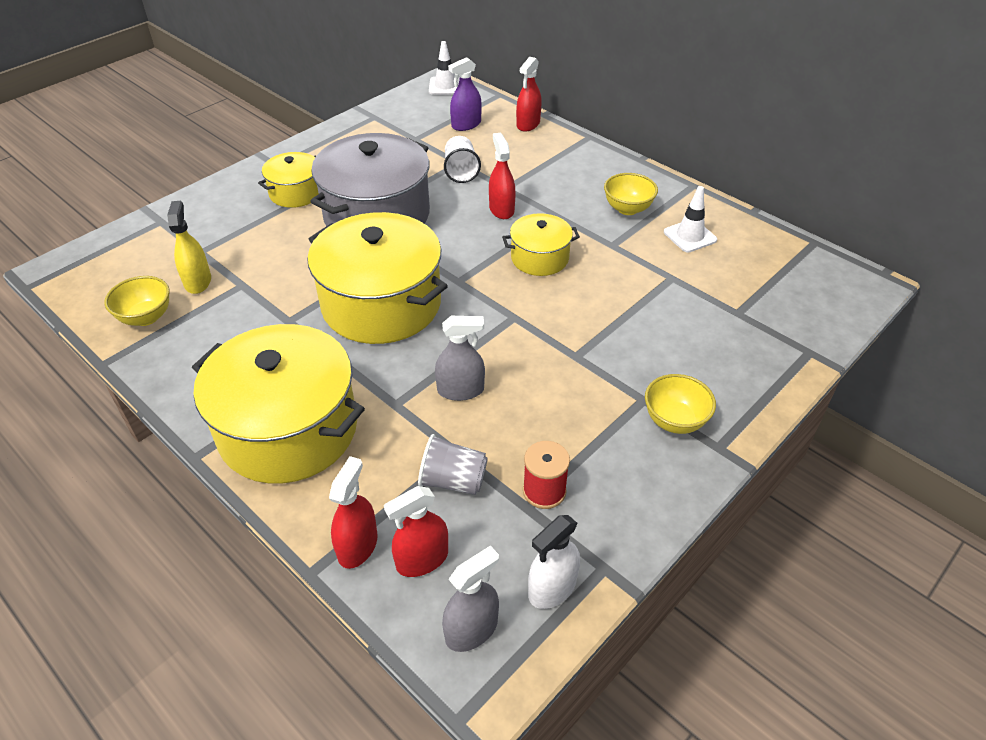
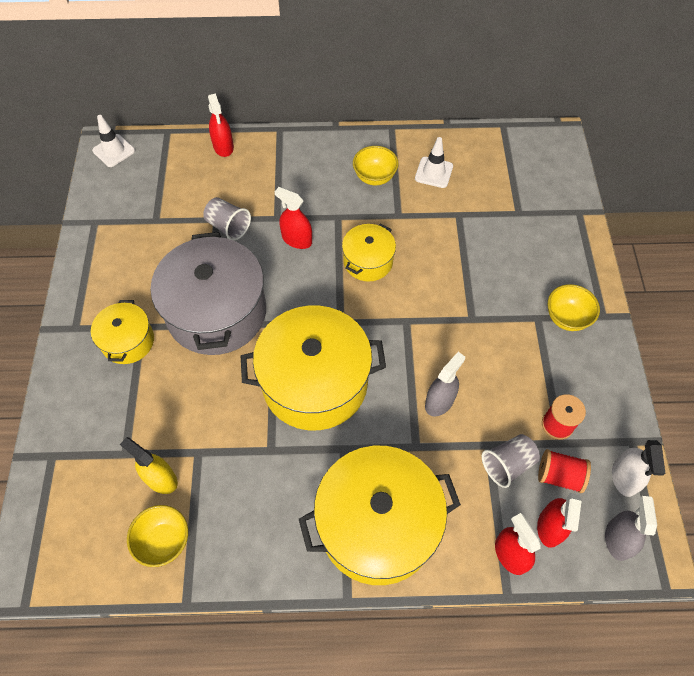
camera: 45 degrees left, 15 degrees up
white cup [444,136,481,183] -> grey cup [203,197,251,241]
purple spray bottle [448,57,482,131] -> none
none -> red spool [538,449,591,493]

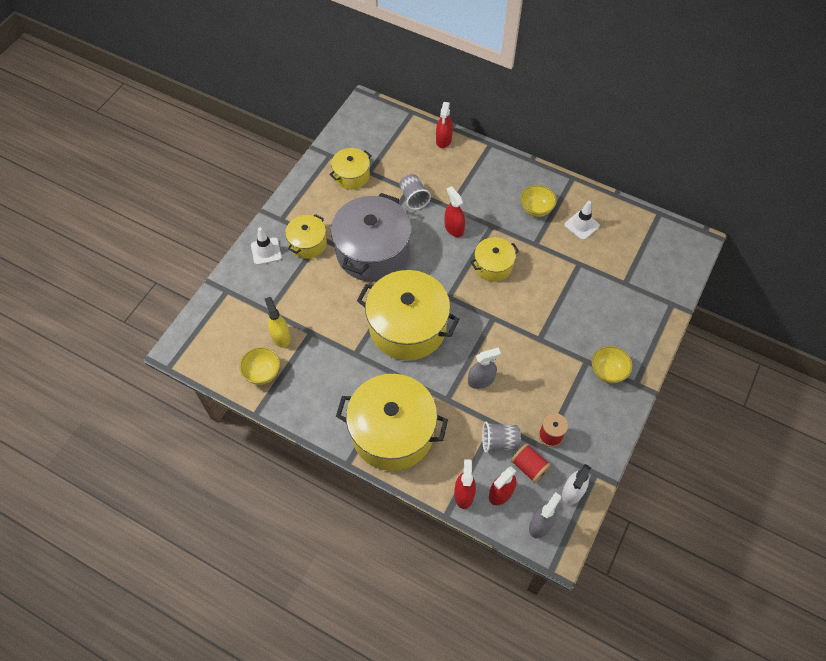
camera: 30 degrees right, 0 degrees up
white traffic cone [92,115,135,167] -> white traffic cone moved to [251,227,282,265]
none -> yellow pot [329,148,371,189]

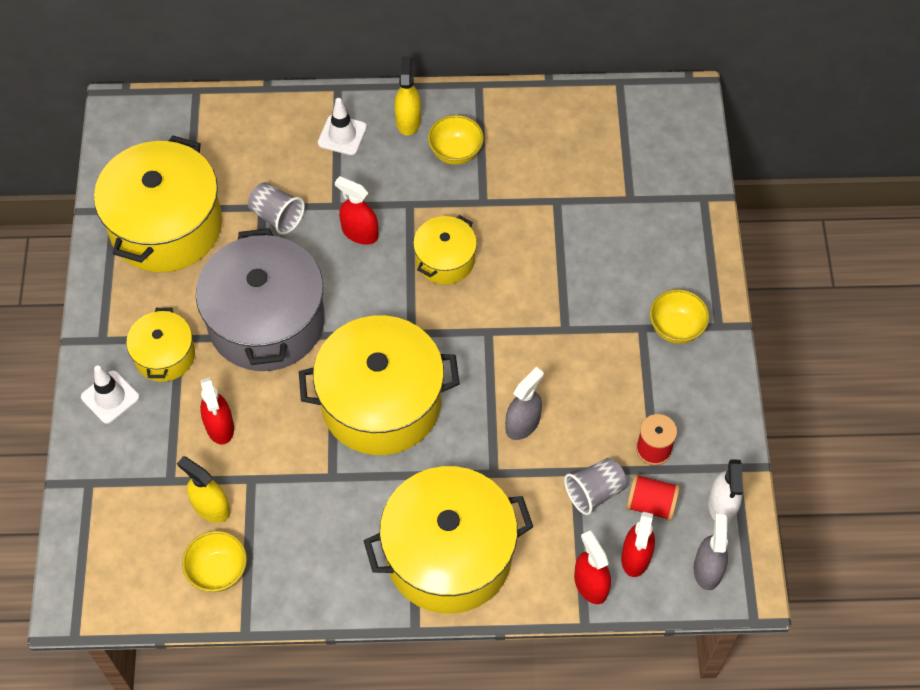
camera: 30 degrees left, 0 degrees up
yellow pot [329,148,371,189] -> yellow pot [94,135,222,272], size x1.93
red spray bottle [436,102,453,148] -> red spray bottle moved to [200,377,234,445]
white traffic cone [564,201,600,240] -> white traffic cone moved to [318,98,367,155]
none -> yellow spray bottle [395,56,421,136]

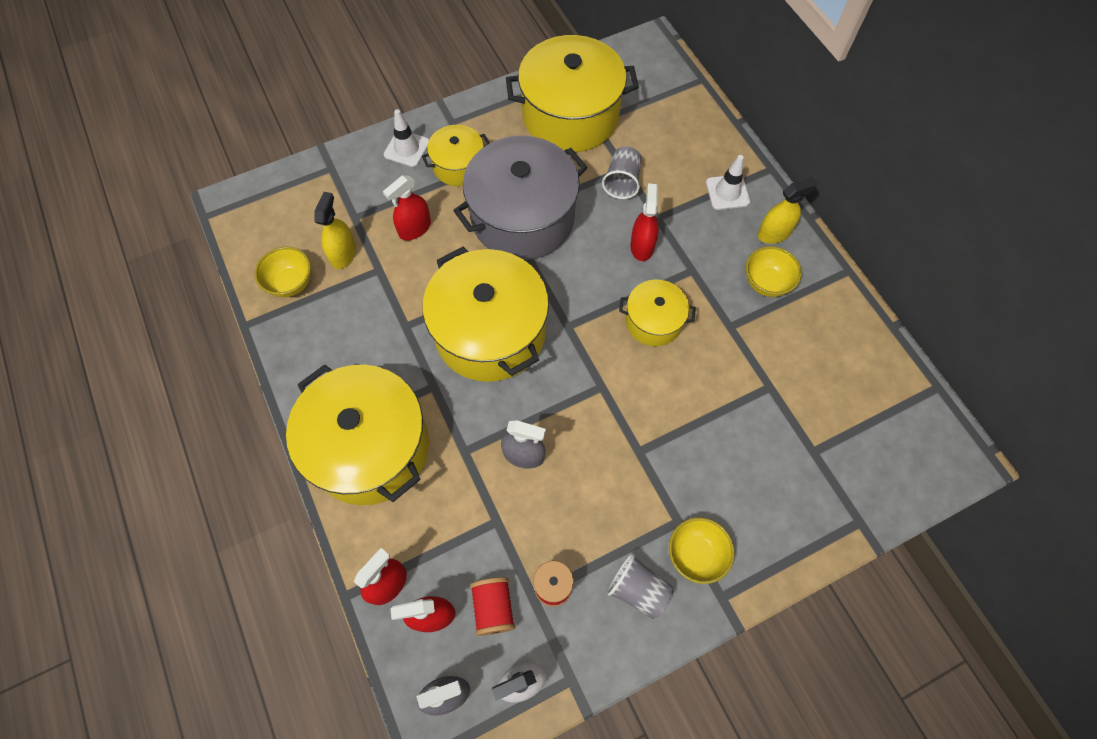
camera: 65 degrees right, 5 degrees up
grey cup [564,458,627,515] -> grey cup moved to [607,553,673,619]

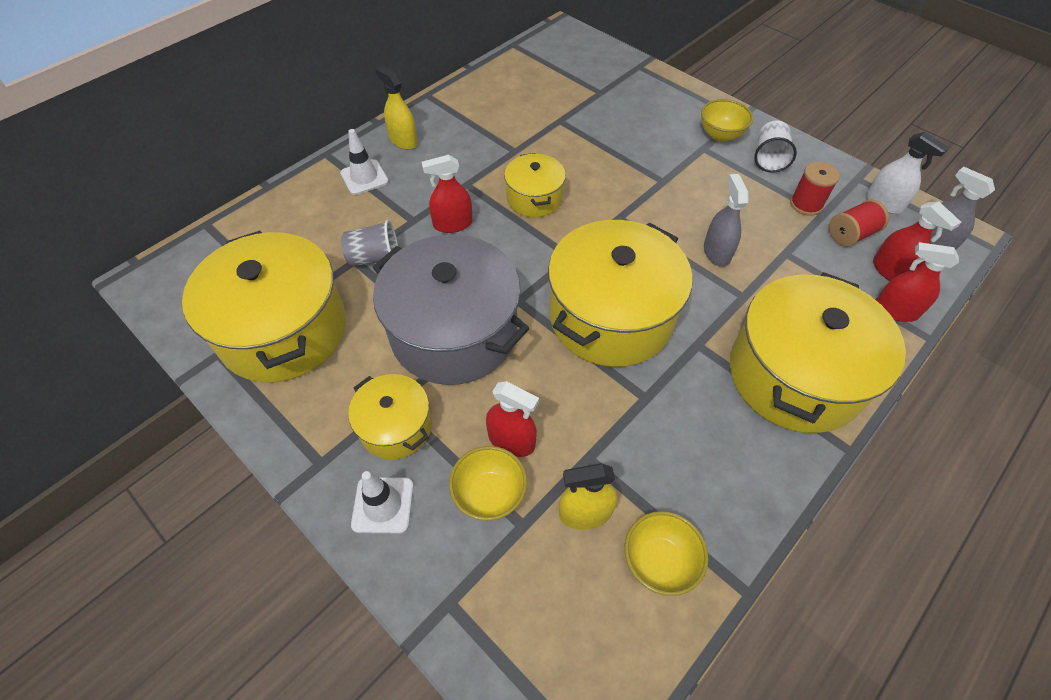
camera: 110 degrees left, 10 degrees down
grey cup [607,553,673,619] -> white cup [754,120,797,173]
yellow bowl [746,246,802,297] -> yellow bowl moved to [449,446,527,521]

